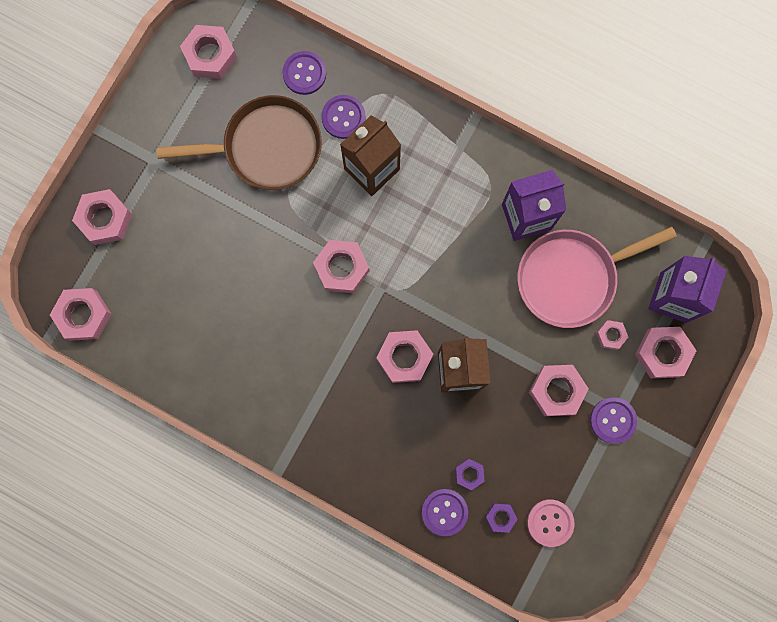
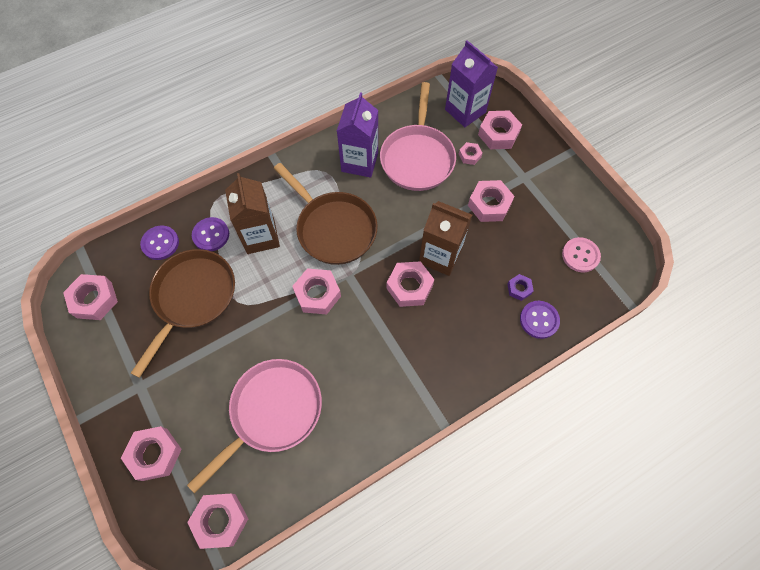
camera: 60 degrees left, 15 degrees down
purple nut [485,503,518,533] -> none
purple button [590,397,637,444] -> none
none -> pink pan [187,359,322,493]
none -> brown pan [274,163,378,265]

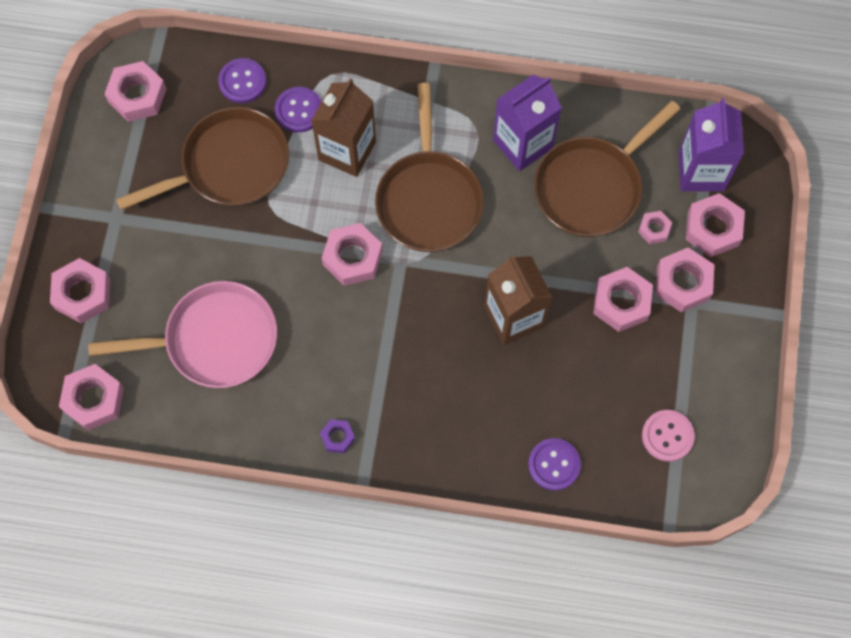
camera: 40 degrees right, 5 degrees up
pink pan [380,82,456,191] -> brown pan [534,101,680,237]
pink nut [386,261,434,307] -> pink nut moved to [655,247,714,312]
purple nut [508,274,534,301] -> purple nut moved to [320,419,355,453]

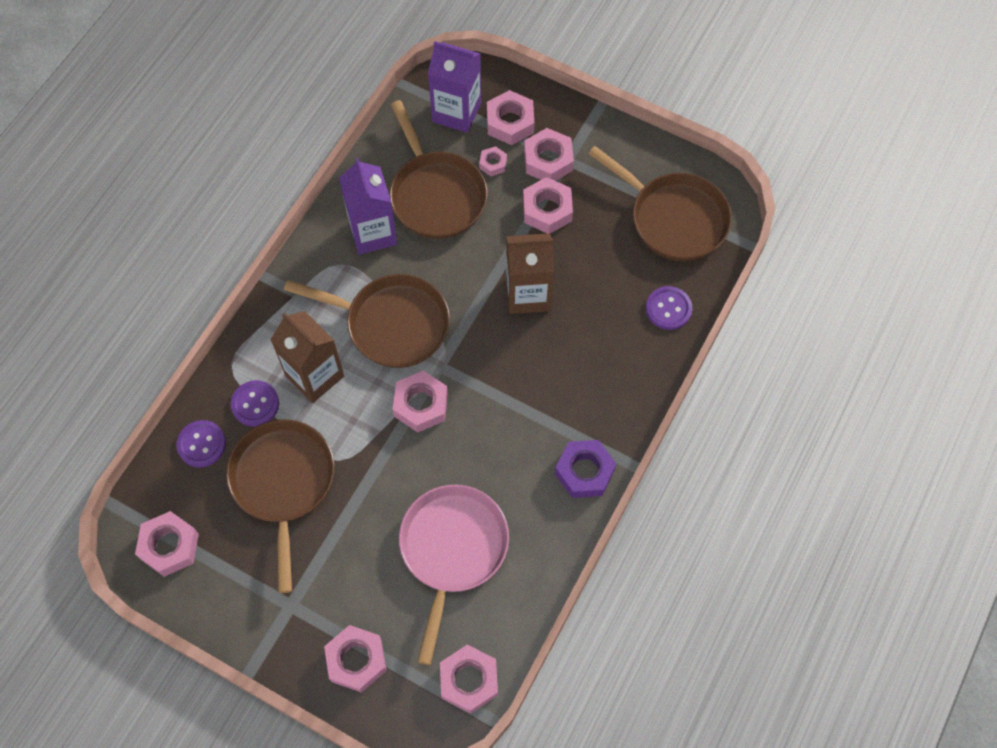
camera: 70 degrees left, 5 degrees down
purple nut [320,419,355,453] -> purple nut [555,440,616,498], size x1.83
pink button [642,410,695,462] -> brown pan [588,146,732,261]

